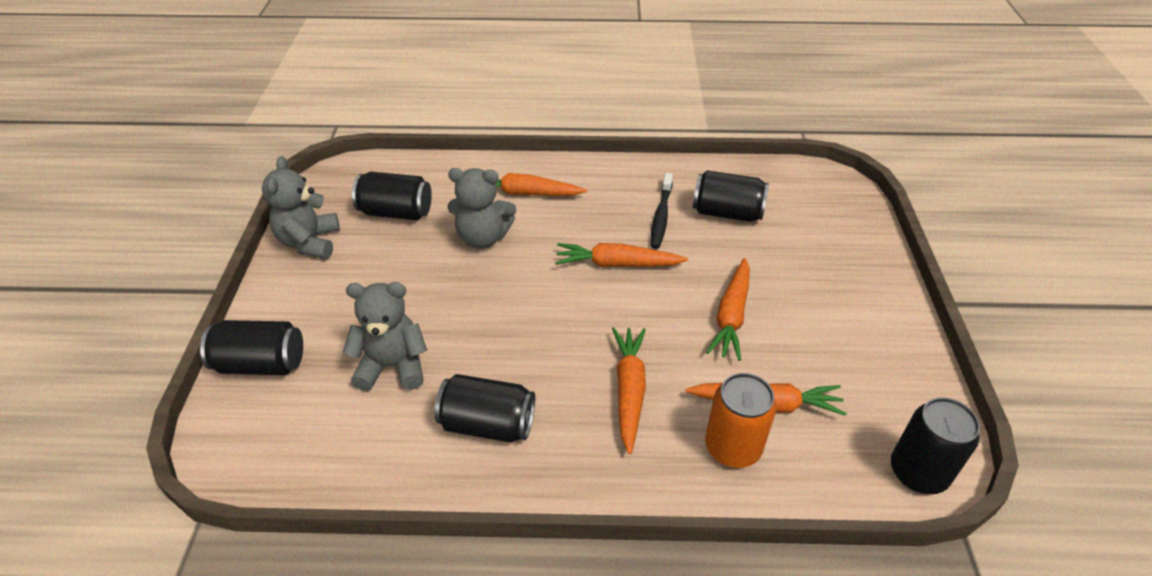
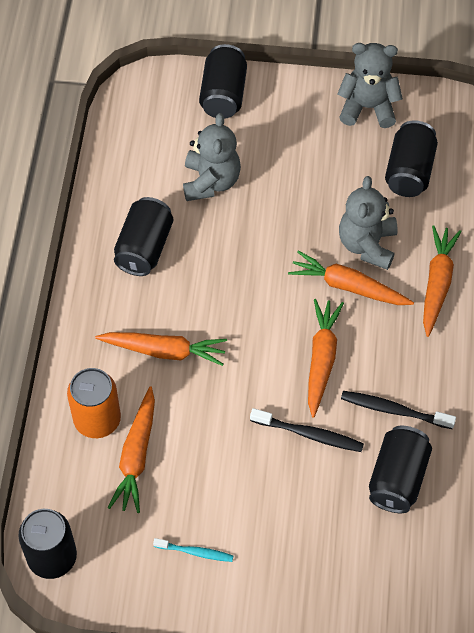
camera: 95 degrees right, 15 degrees up
orange carrot [706,258,750,361] -> orange carrot moved to [288,251,414,305]
none -> turquoise toothbrush [153,538,234,562]
none -> black toothbrush [250,408,364,452]

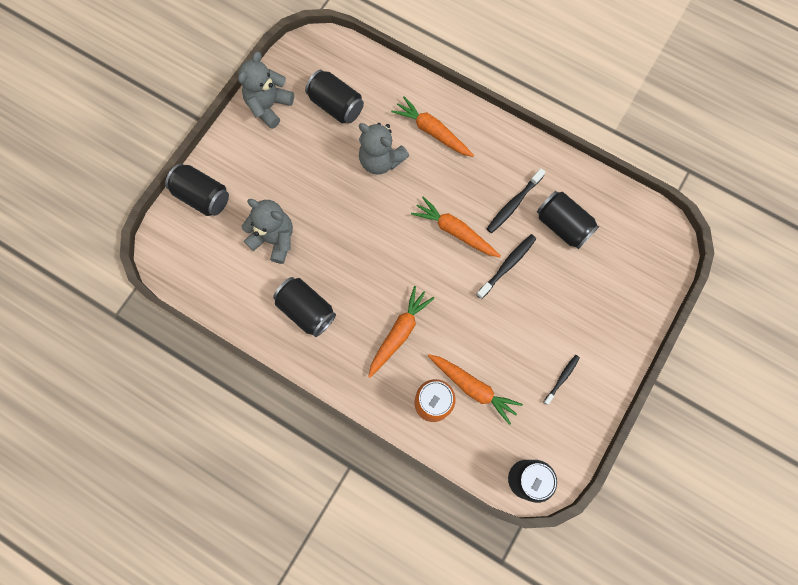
camera: 65 degrees left, 15 degrees up
turquoise toothbrush [153,538,234,562] -> black toothbrush [544,355,580,405]
orange carrot [288,251,414,305] -> none

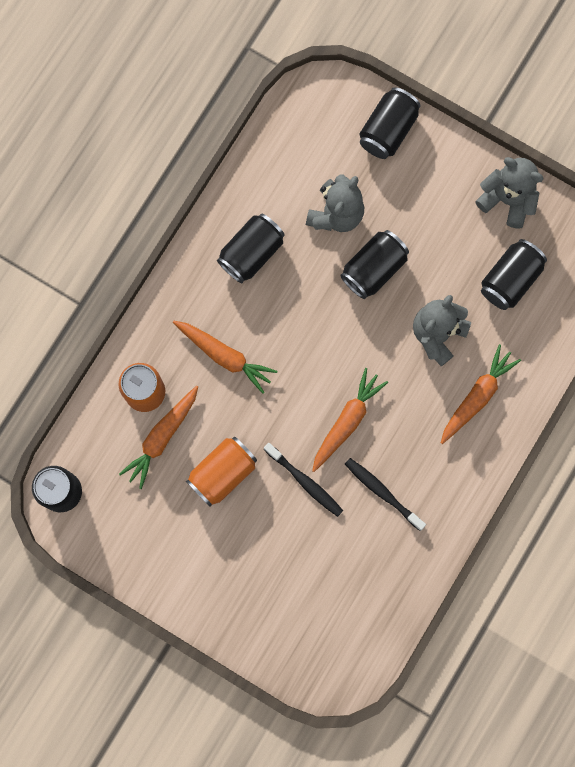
camera: 90 degrees right, 5 degrees up
black can [537,191,599,249] -> black can moved to [340,230,409,299]
black toothbrush [544,355,580,405] -> none
none -> orange can [186,437,257,507]

